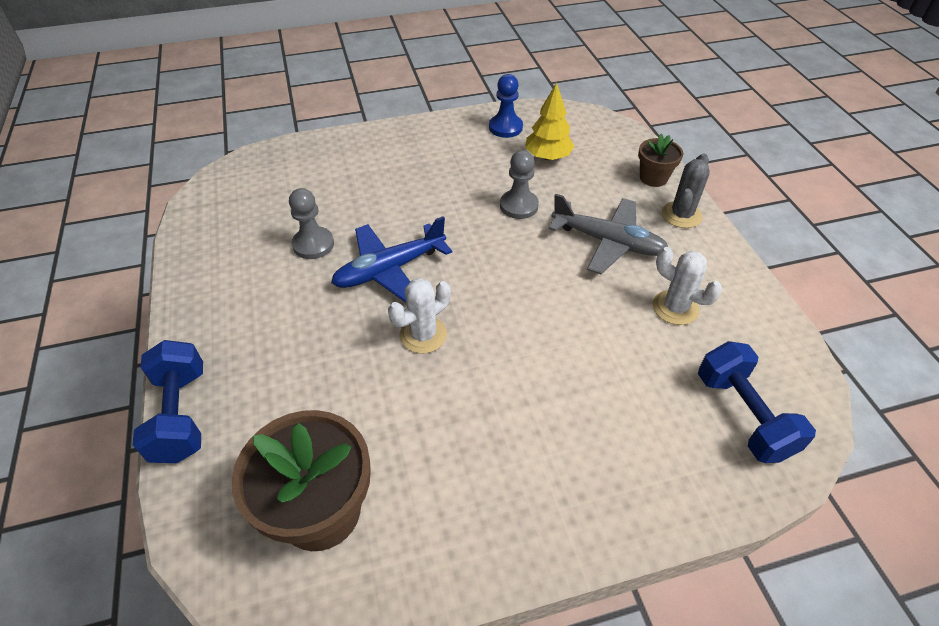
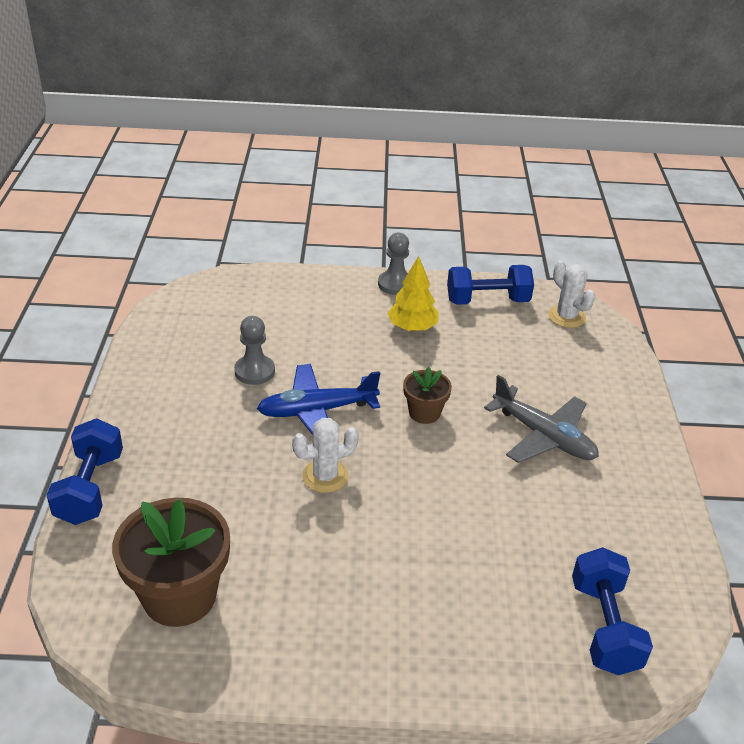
camera: 15 degrees right, 10 degrees down
blue pawn [489,74,523,138] -> blue dumbbell [447,265,534,305]
grey pawn [500,150,539,219] -> grey pawn moved to [378,233,409,295]
yellow tree [525,83,575,161] -> yellow tree moved to [388,256,439,331]
brown flower pot [638,134,683,187] -> brown flower pot moved to [403,367,452,424]
white cactus [653,247,722,325] -> white cactus moved to [548,260,595,328]
grey cactus [662,154,710,228] -> none

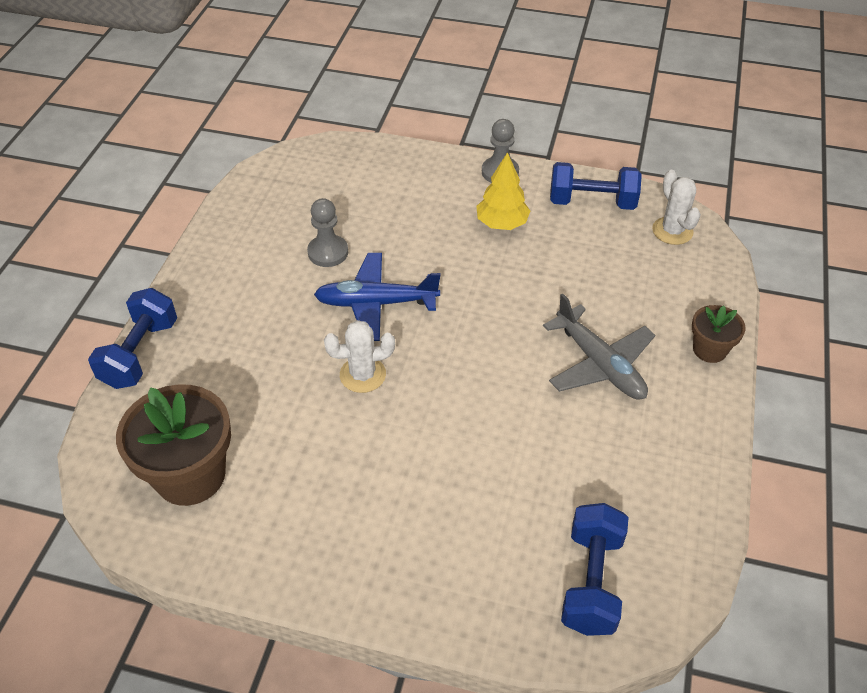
camera: 15 degrees right, 10 degrees up
brown flower pot [403,367,452,424] -> brown flower pot moved to [692,305,746,363]

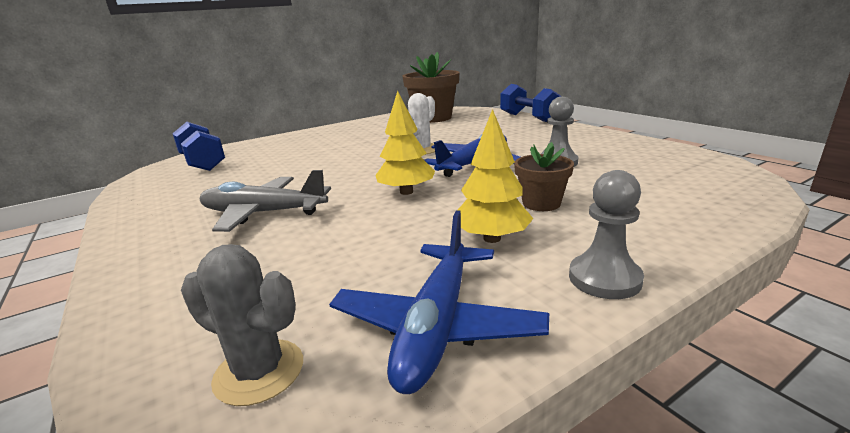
camera: 135 degrees right, 25 degrees down
blue dumbbell [550,162,642,210] -> blue plane [329,210,549,394]
white cactus [652,170,701,245] -> grey cactus [181,244,303,406]
brown flower pot [692,305,746,363] -> brown flower pot moved to [514,142,574,211]
none -> yellow tree [375,91,435,195]

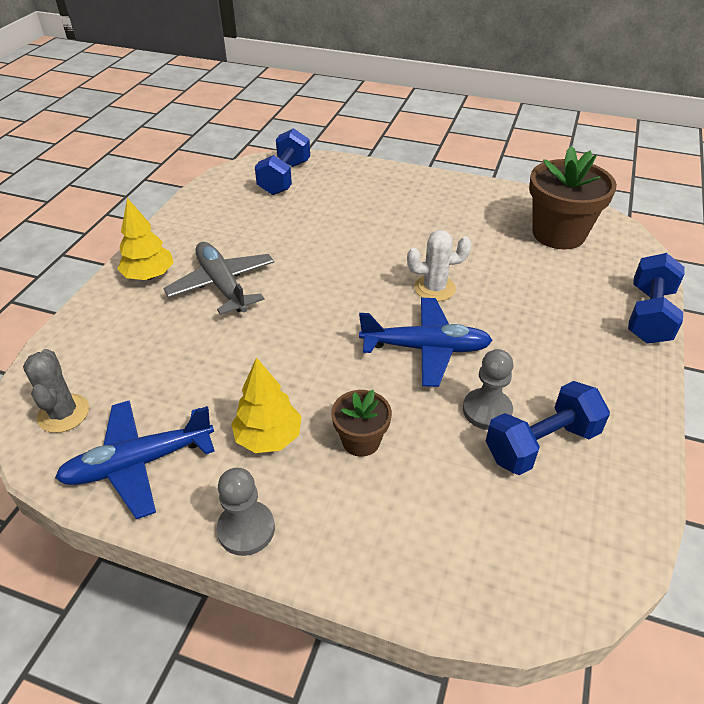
camera: 50 degrees right, 20 degrees up
yellow tree [375,91,435,195] -> yellow tree moved to [117,198,174,280]
none -> blue dumbbell [486,381,610,475]

